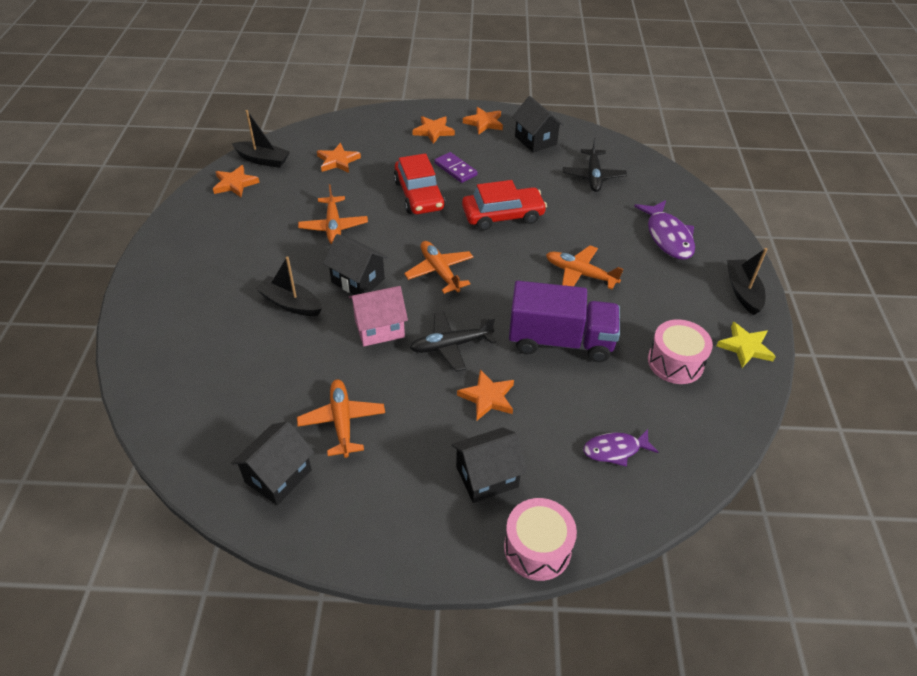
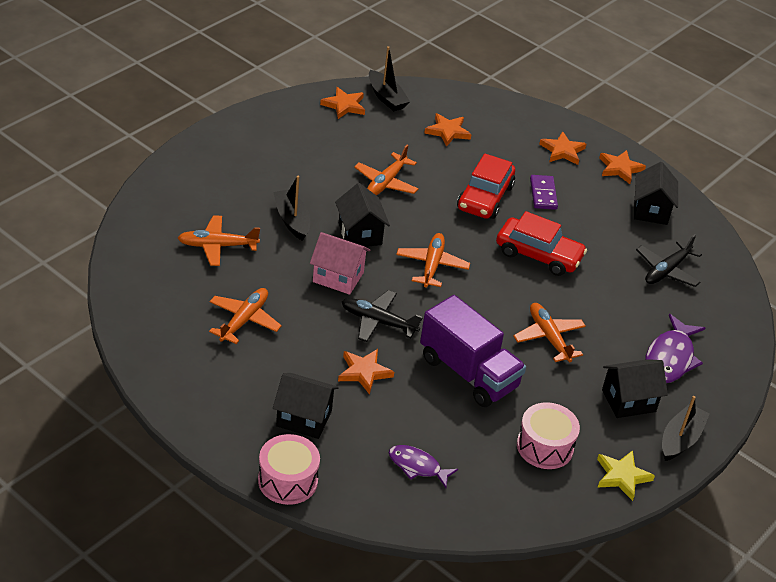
camera: 35 degrees right, 5 degrees down
black house [231,421,314,505] -> black house moved to [602,359,668,418]
none -> orange plane [178,215,260,266]

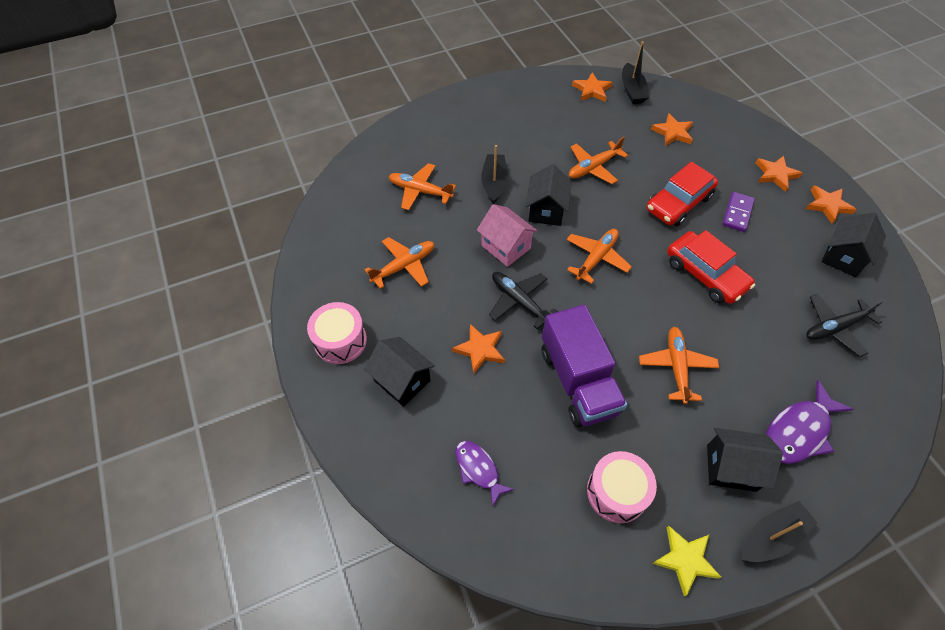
camera: 30 degrees right, 15 degrees up
pink drum [258,434,320,505] -> pink drum moved to [307,302,367,364]

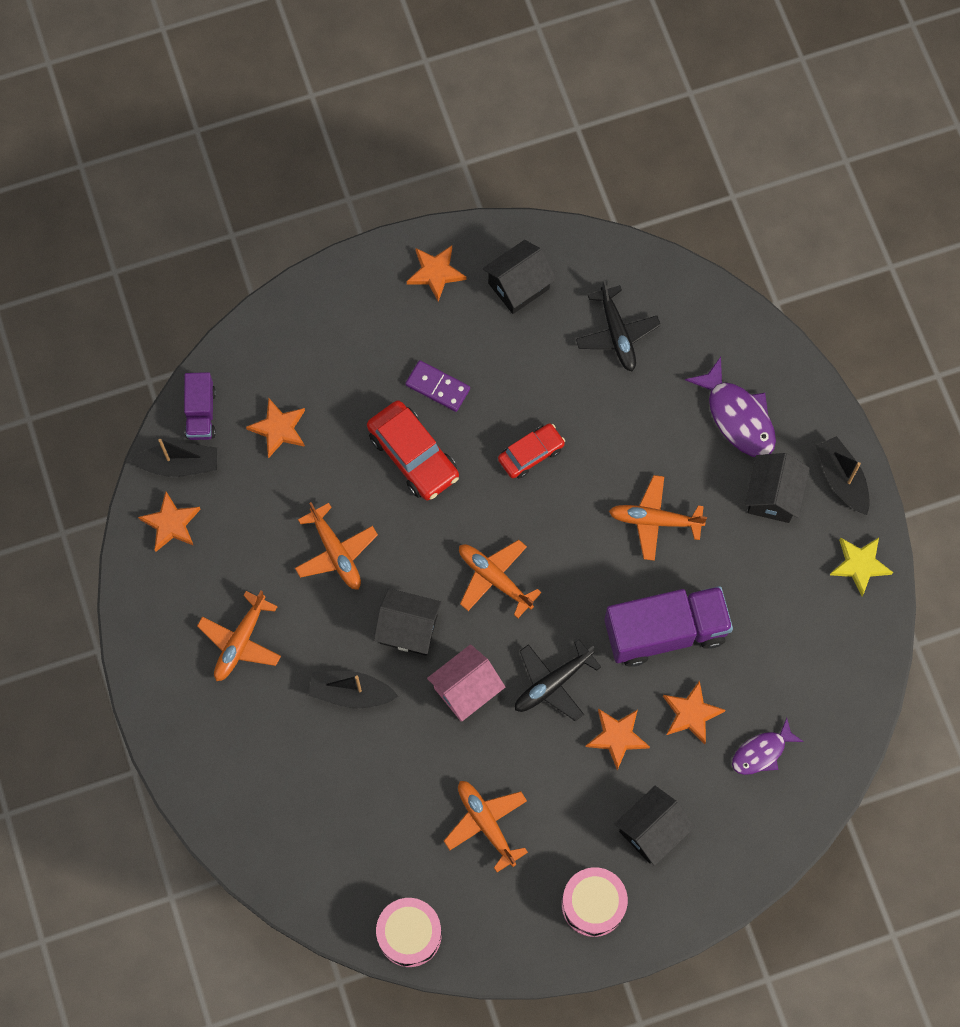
camera: 85 degrees left, 15 degrees up
orange plane [389,163,456,210] -> orange plane moved to [197,590,281,681]
pink drum [587,451,657,523] -> pink drum moved to [376,898,442,967]
red car [667,230,755,304] -> red car [498,423,565,479], size x0.64
orange star [756,156,803,192] -> orange star moved to [663,680,726,744]
black house [821,213,886,277] -> black house turned 75 degrees counterclockwise [483,240,556,314]
none -> purple truck [184,372,216,440]

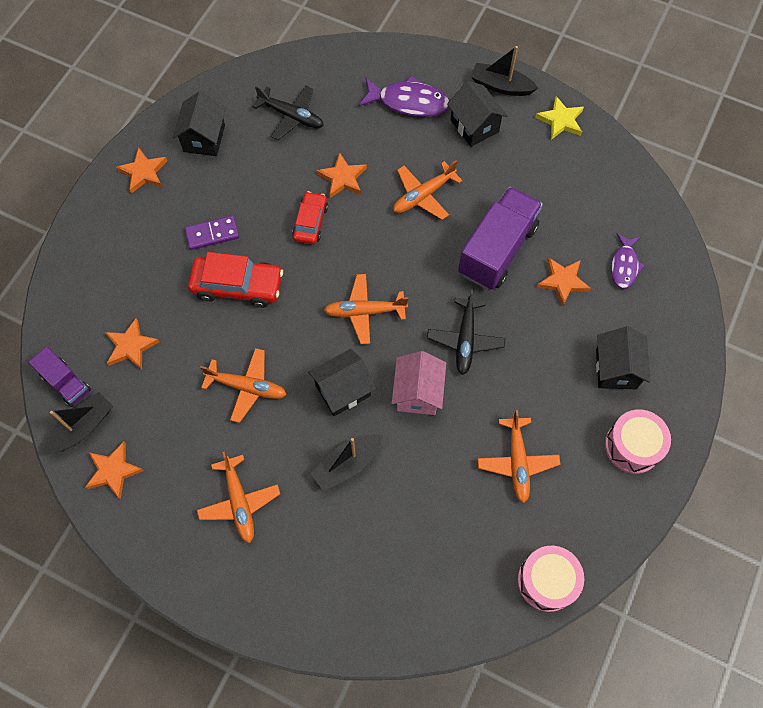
camera: 45 degrees left, 5 degrees down
orange plane [444,781,528,872] -> orange plane turned 105 degrees counterclockwise [477,410,561,503]
orange star [586,709,650,770] -> orange star moved to [317,152,367,198]

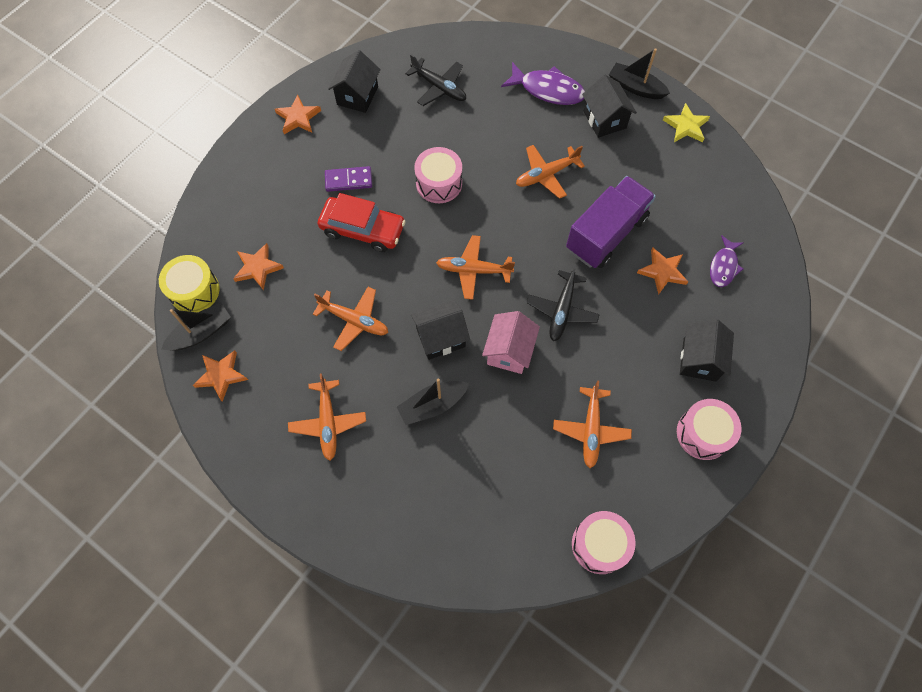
camera: 10 degrees right, 0 degrees up
purple truck [29,347,91,407] -> yellow drum [159,255,220,313]
red car [292,191,328,245] -> pink drum [414,147,462,203]
orange star [317,152,367,198] -> none

